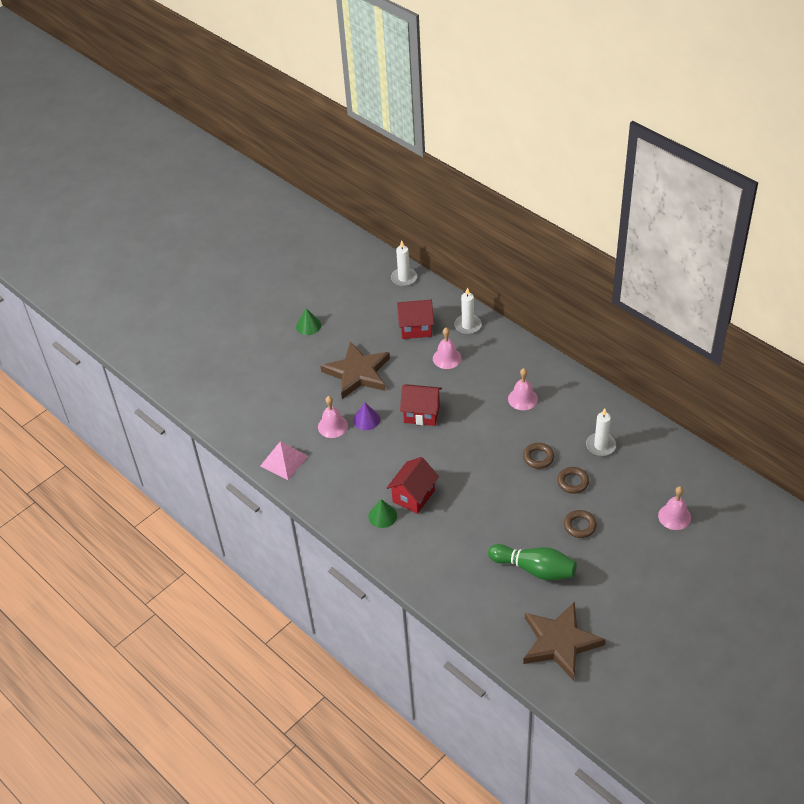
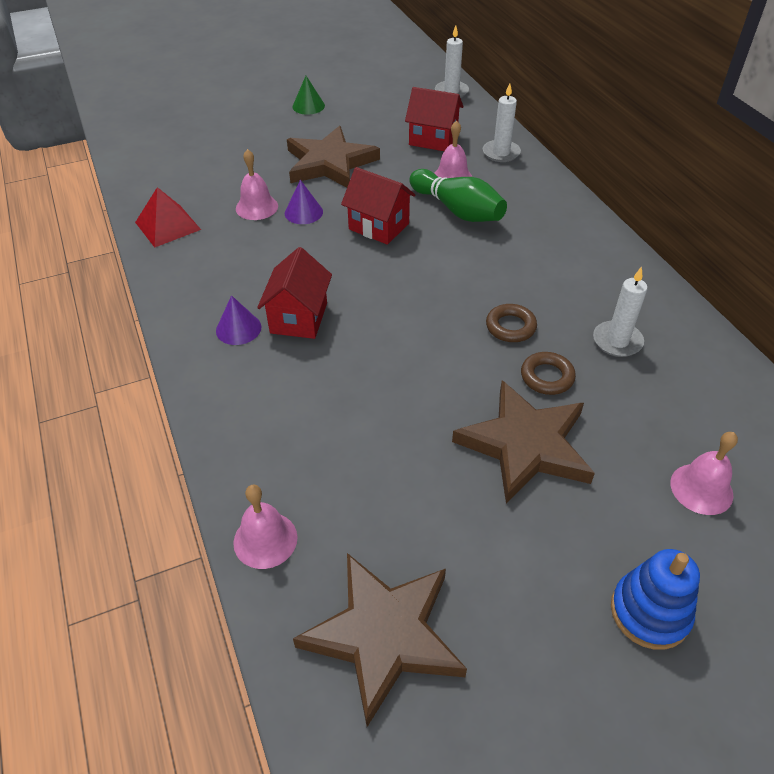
camera: 20 degrees right, 0 degrees up
pink pyramid [260,441,308,480] -> red pyramid [135,187,201,248]
green cone [369,499,397,528] -> purple cone [216,295,261,345]
red house [387,457,439,514] -> red house turned 45 degrees counterclockwise [257,247,332,339]
green bowling pin [488,544,577,581] -> green bowling pin moved to [409,169,507,222]
pink bell [508,368,538,410] -> pink bell moved to [233,484,297,569]
brown ring [564,510,597,538] -> brown star [452,380,595,503]
none -> blue stacking toy [611,549,700,650]

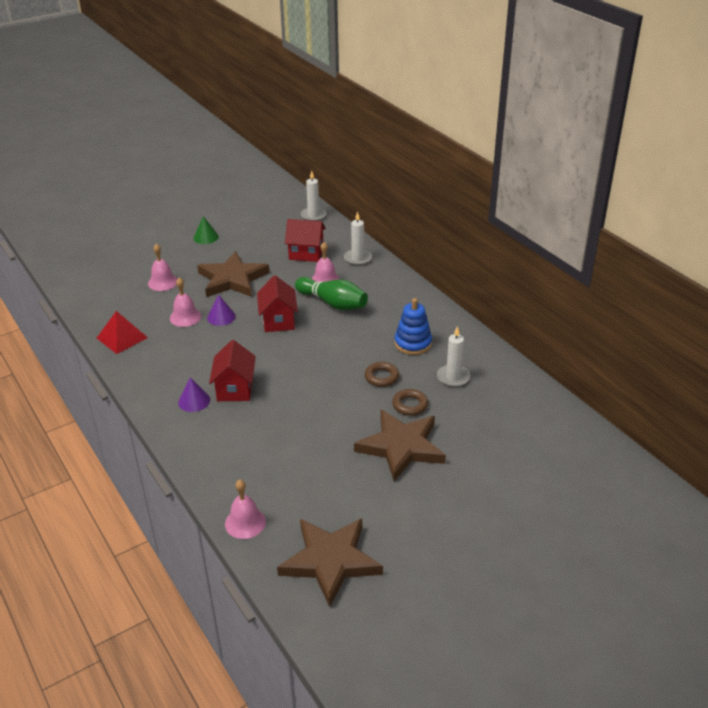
camera: 10 degrees left, 10 degrees down
red house [341,167,416,245] -> red house turned 60 degrees clockwise [257,275,298,332]
blue stacking toy [611,549,700,650] -> blue stacking toy moved to [395,298,432,355]
pink bell [670,432,738,515] -> pink bell moved to [148,244,177,291]

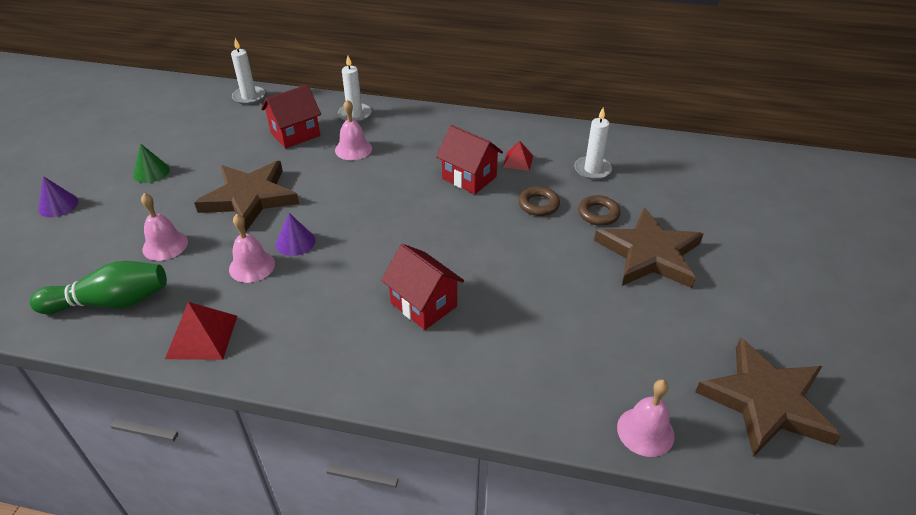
camera: 45 degrees left, 5 degrees up
purple cone [178,377,210,412] -> purple cone moved to [38,176,78,217]
red house [257,275,298,332] -> red house moved to [436,125,503,194]
green bowling pin [295,277,368,310] -> green bowling pin moved to [30,261,167,314]
blue stacking toy [395,298,432,355] -> red pyramid [503,141,534,171]

